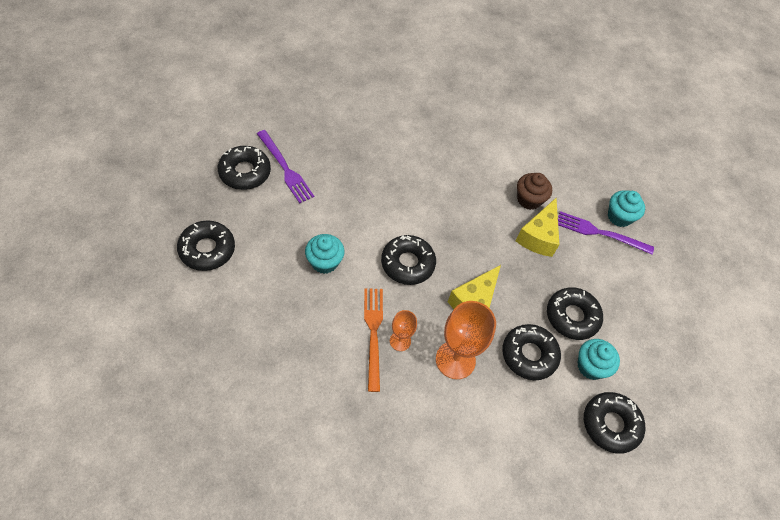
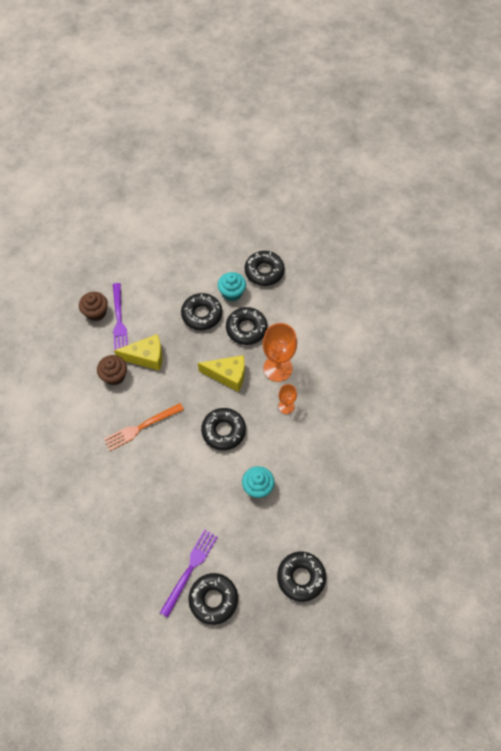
camera: 110 degrees left, 5 degrees up
orange fork [364,288,383,392] -> orange fork moved to [104,403,184,451]
turquoise cupcake [608,191,645,227] -> brown cupcake [79,292,108,321]

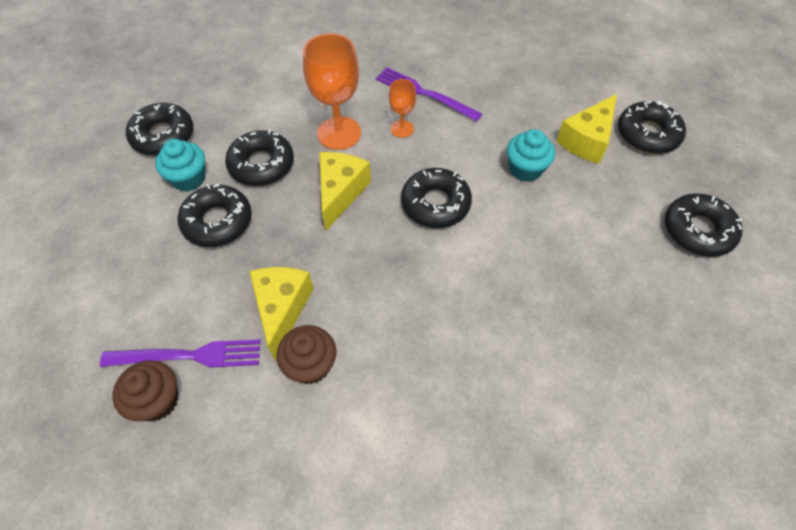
camera: 85 degrees left, 5 degrees down
orange fork [104,403,184,451] -> none
purple fork [160,530,218,617] -> purple fork moved to [376,67,482,121]
none -> yellow cheese [556,94,617,164]

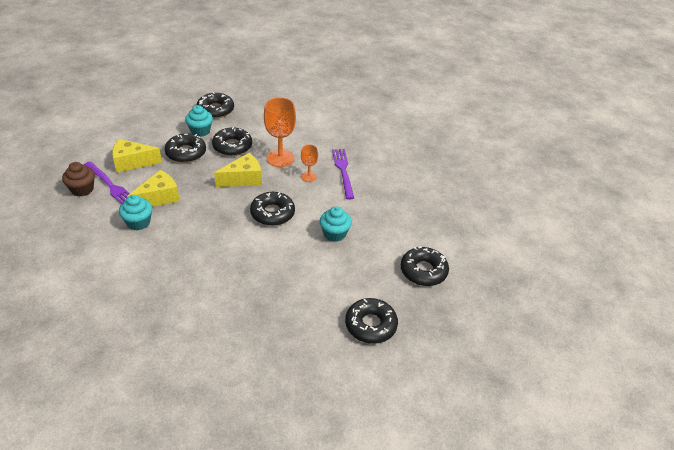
camera: 45 degrees right, 15 degrees down
brown cupcake [277,325,337,384] -> turquoise cupcake [119,195,152,230]
yellow cheese [556,94,617,164] -> yellow cheese moved to [112,139,162,173]

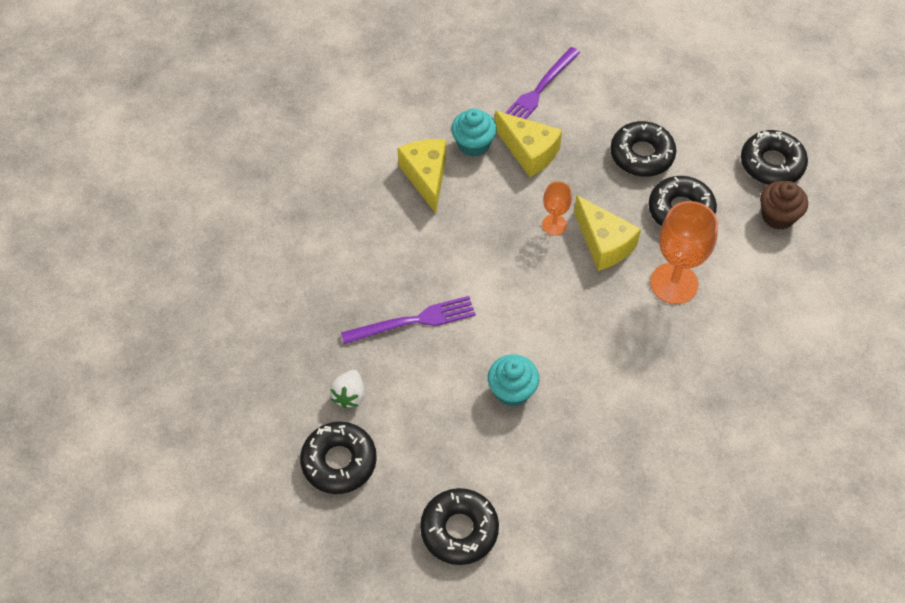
camera: 85 degrees right, 15 degrees up
brown cupcake [62,162,95,197] -> brown cupcake moved to [760,181,808,230]
yellow cheese [112,139,162,173] -> yellow cheese moved to [397,139,446,213]
turquoise cupcake [185,105,213,137] -> none
black donut [250,192,295,226] -> none
orange goblet [301,145,318,182] -> orange goblet moved to [542,181,572,235]
purple fork [332,149,354,200] -> purple fork moved to [341,296,476,344]
none -> white strawberry [330,370,364,408]

